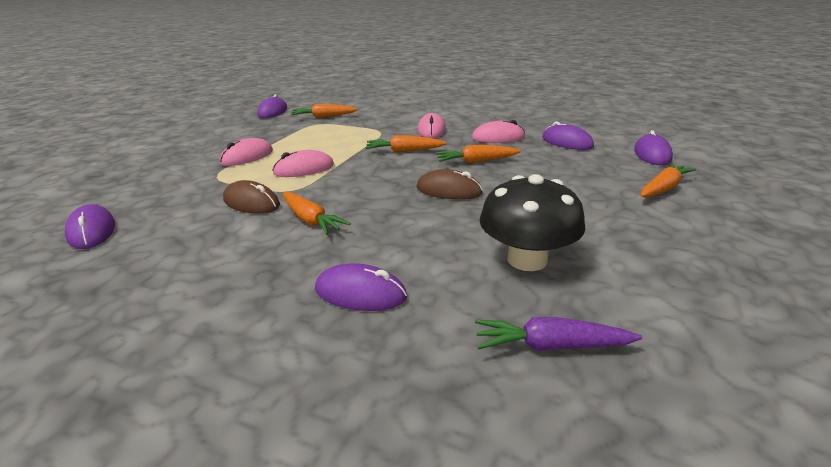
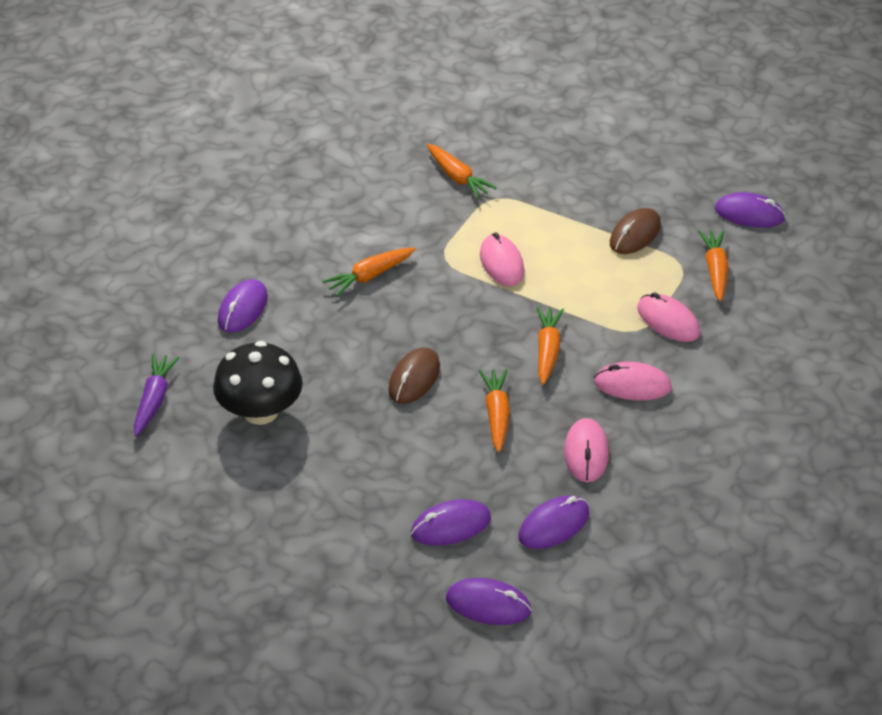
camera: 95 degrees right, 15 degrees up
purple mouse [65,204,115,249] -> purple mouse moved to [411,499,491,546]
pink mouse [220,138,273,166] -> pink mouse moved to [637,292,700,342]
brown mouse [223,180,280,214] -> brown mouse moved to [610,208,661,254]
orange carrot [640,163,696,197] -> orange carrot moved to [427,144,497,199]

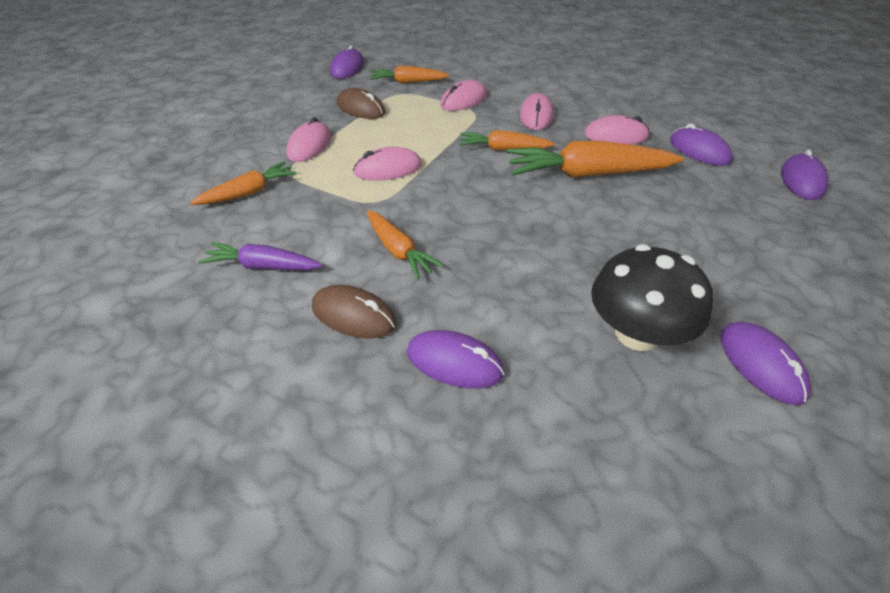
camera: 90 degrees left, 0 degrees up
purple carrot [134,354,180,436] -> purple carrot moved to [198,242,323,270]
brown mouse [388,347,440,404] -> brown mouse moved to [312,285,397,338]
purple mouse [411,499,491,546] -> purple mouse moved to [720,322,811,405]
orange carrot [479,369,510,453] -> orange carrot [507,141,684,178], size x1.72
none -> pink mouse [286,117,331,162]

